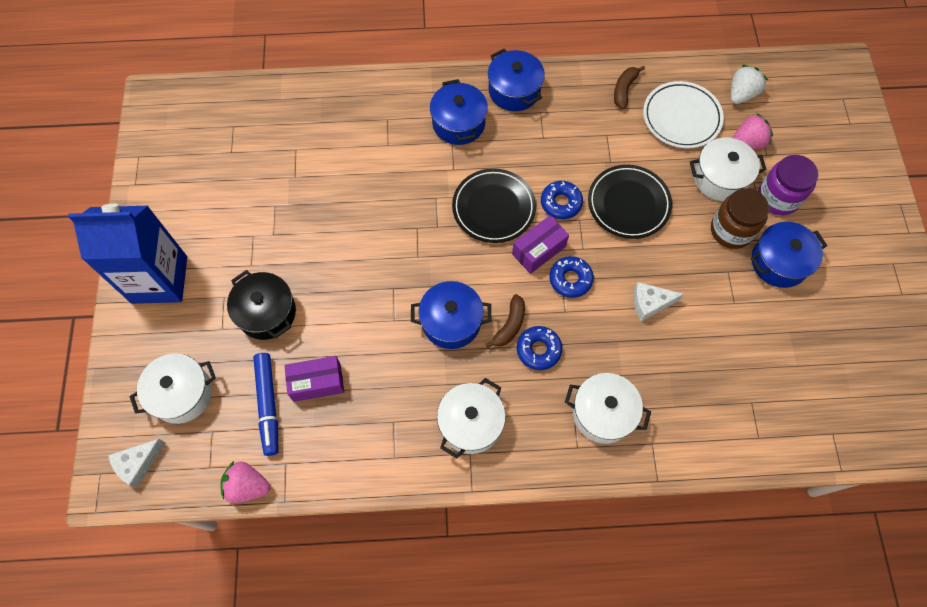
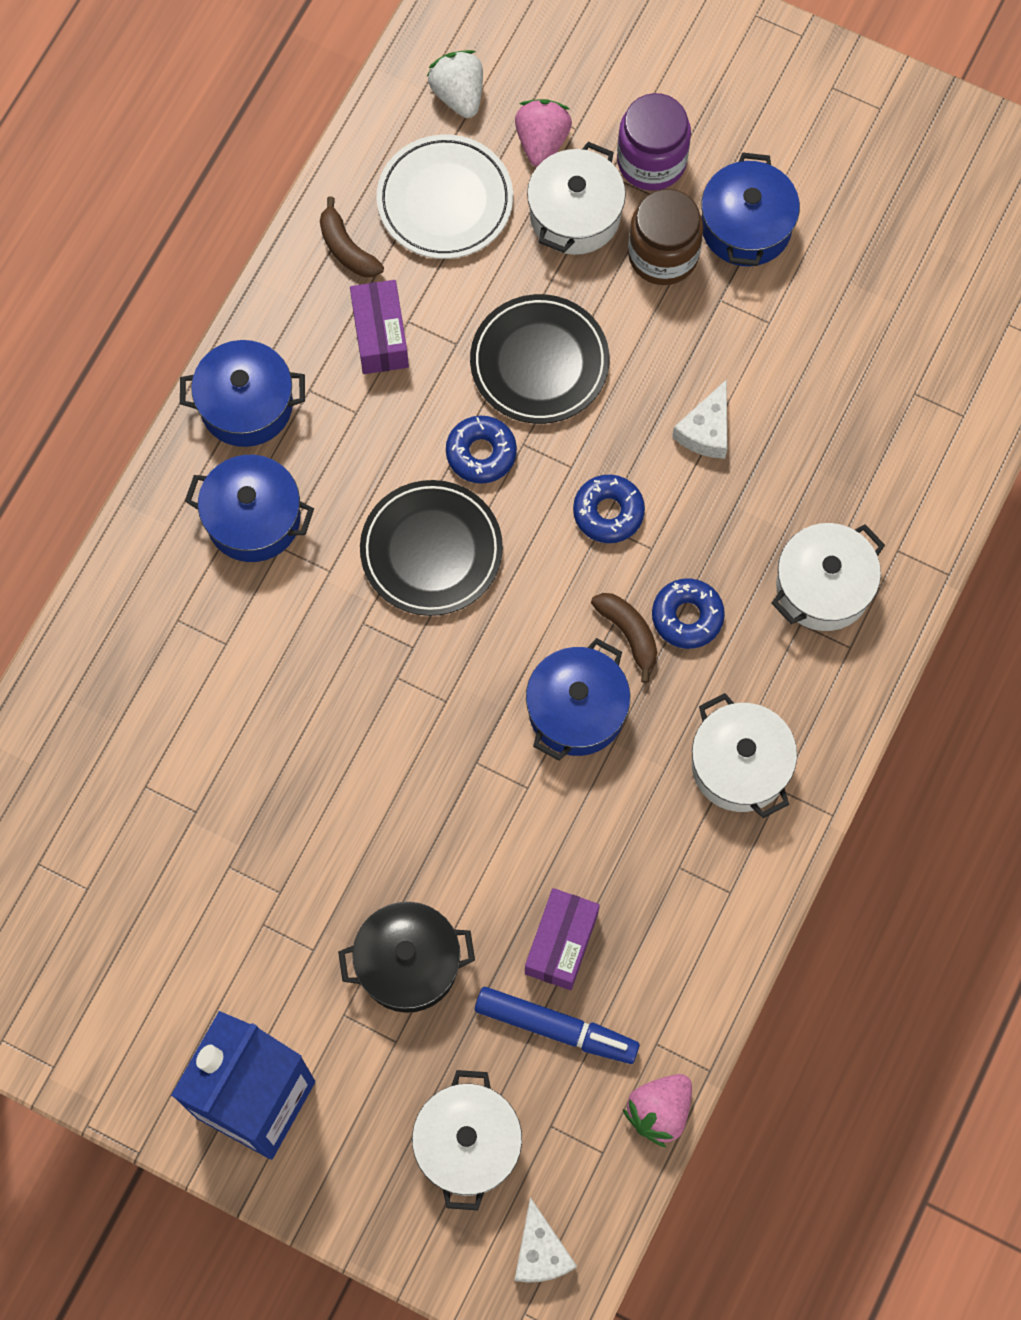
camera: 60 degrees left, 5 degrees up
purple box [512,215,569,274] -> purple box moved to [350,280,409,374]

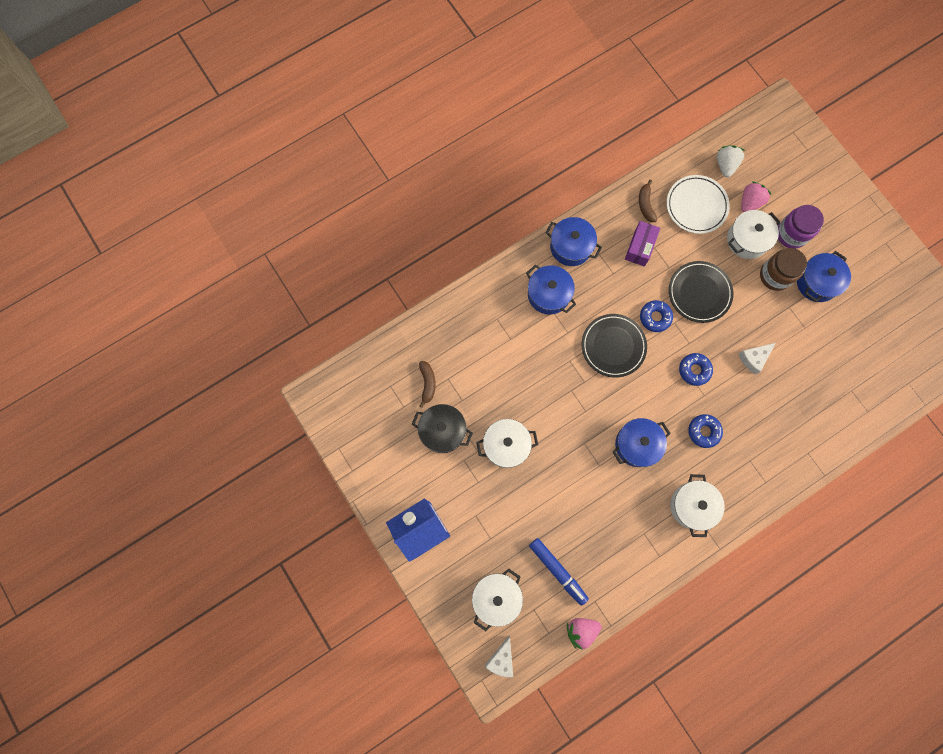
camera: 30 degrees right, 5 degrees up
black pot [338,902,475,1013] -> black pot moved to [412,404,473,453]
purple box [525,888,600,990] -> none
brown banana [591,593,657,683] -> brown banana moved to [419,361,436,408]
white pot [772,523,885,631] -> white pot moved to [476,419,538,468]

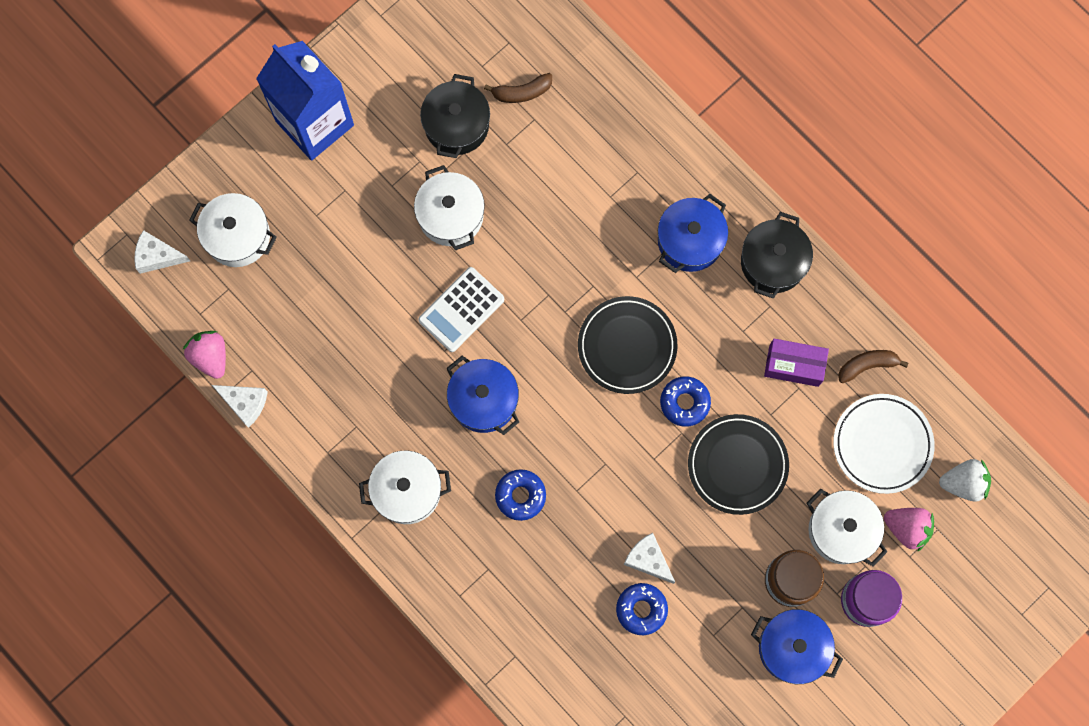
camera: 80 degrees right, 0 degrees up
blue marker [529,538,589,606] -> none
blue pot [545,217,602,266] -> black pot [741,212,813,298]
blue donut [679,353,713,386] -> blue donut moved to [616,583,668,635]
none -> white cheese [212,385,268,428]
none -> white calculator [418,267,504,352]

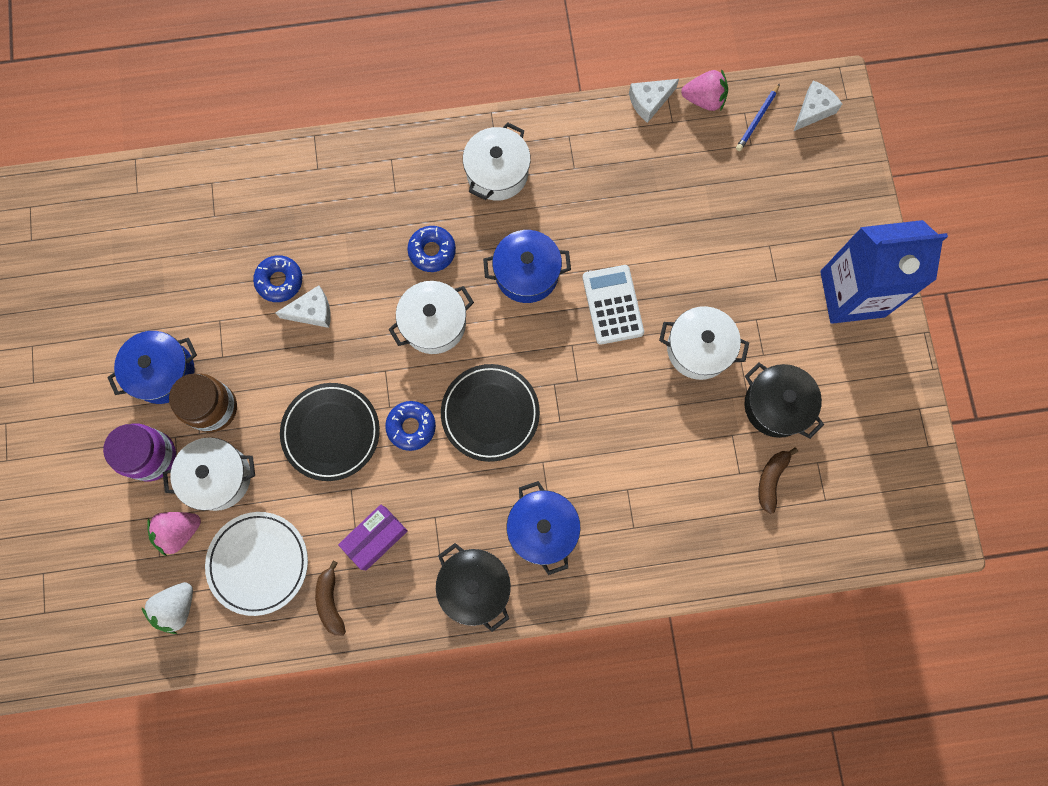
camera: 125 degrees right, 0 degrees up
white pot [189,193,277,267] -> white pot moved to [388,281,474,354]
brown banana [838,350,908,383] -> brown banana turned 150 degrees clockwise [315,561,346,636]
none -> blue pencil [736,83,780,151]

